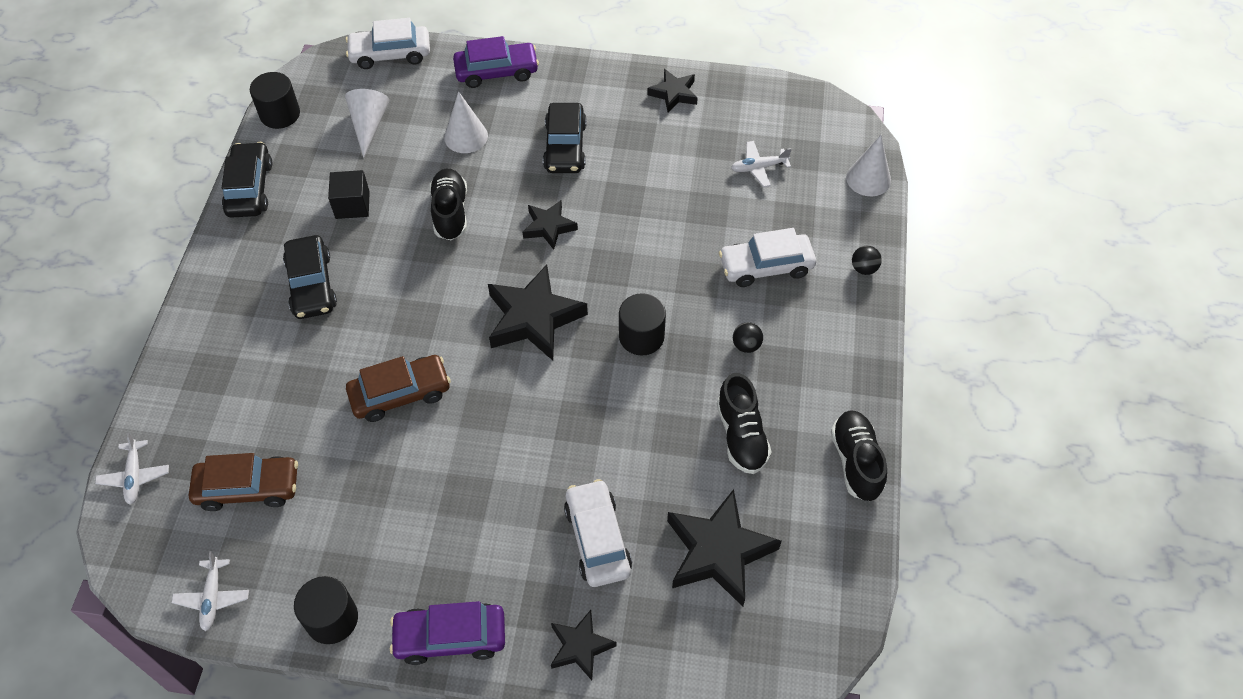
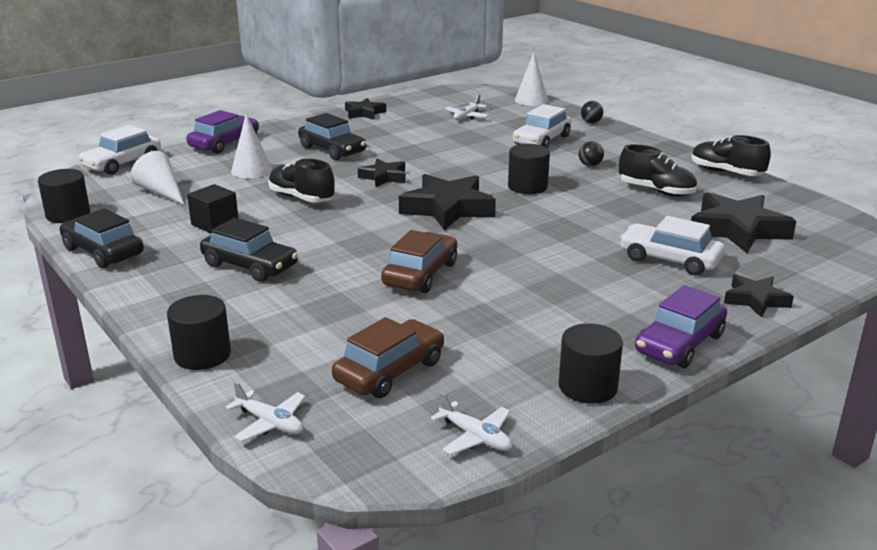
camera: 45 degrees left, 30 degrees down
none -> black cylinder [167,295,231,370]

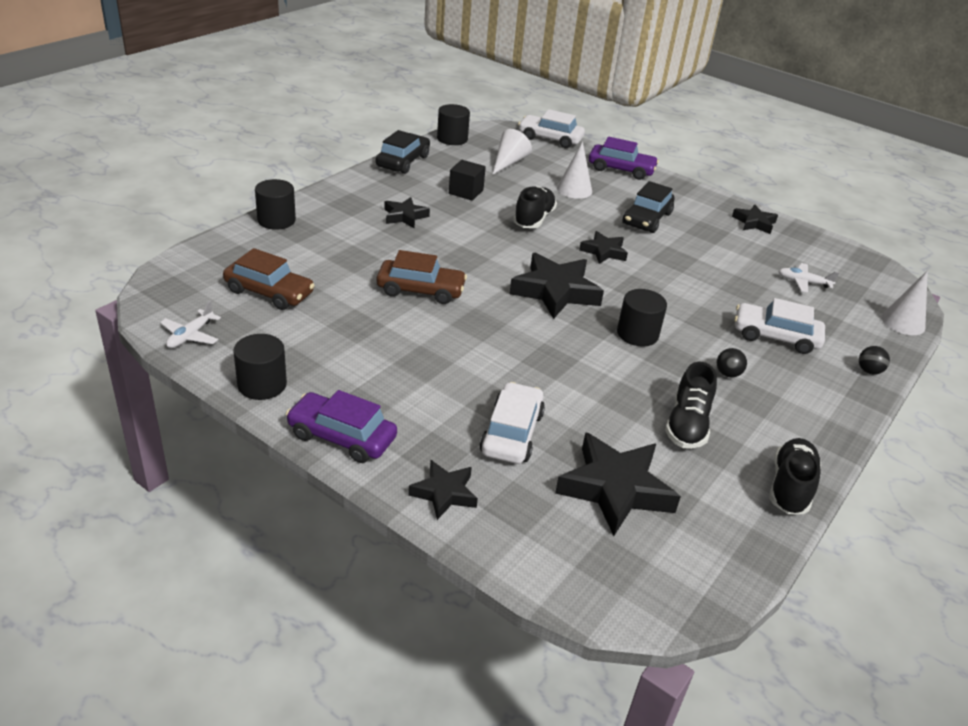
camera: 70 degrees right, 10 degrees up
black car [200,218,298,282] -> black star [384,197,430,229]
white plane [226,382,306,442] -> none

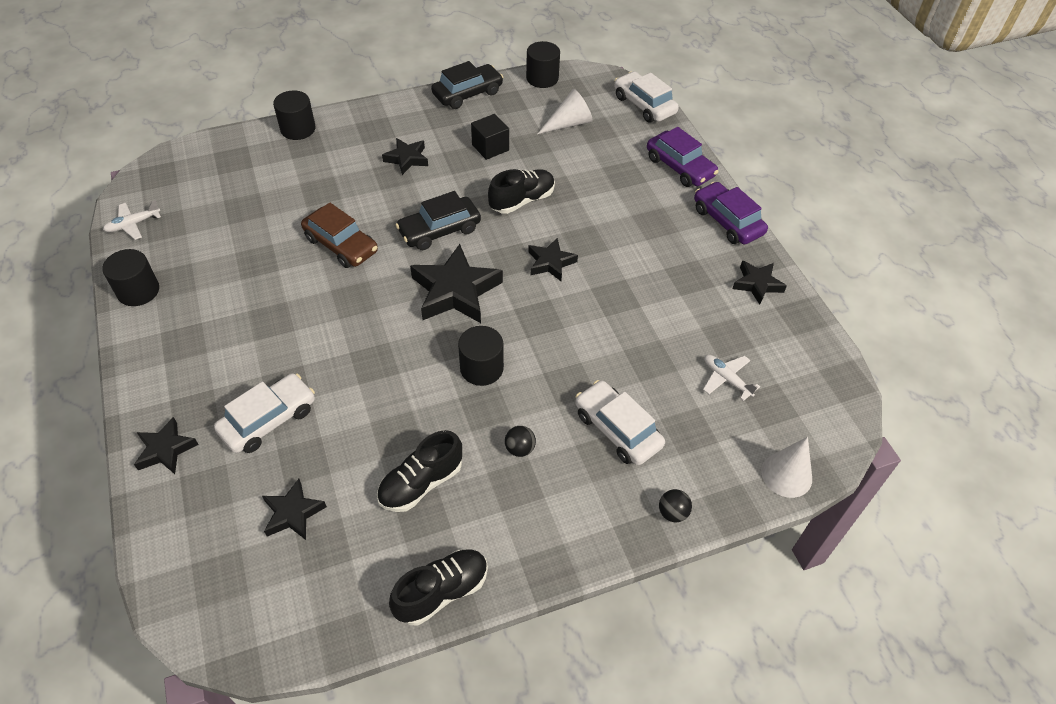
camera: 35 degrees right, 15 degrees up
brown car [223,248,315,310] -> none
purple car [286,390,397,463] -> purple car moved to [694,182,768,244]
black star [555,432,681,536] -> black star [262,479,327,540], size x0.57
white cone [557,141,592,199] -> none
black car [623,181,675,233] -> black car moved to [396,191,481,250]

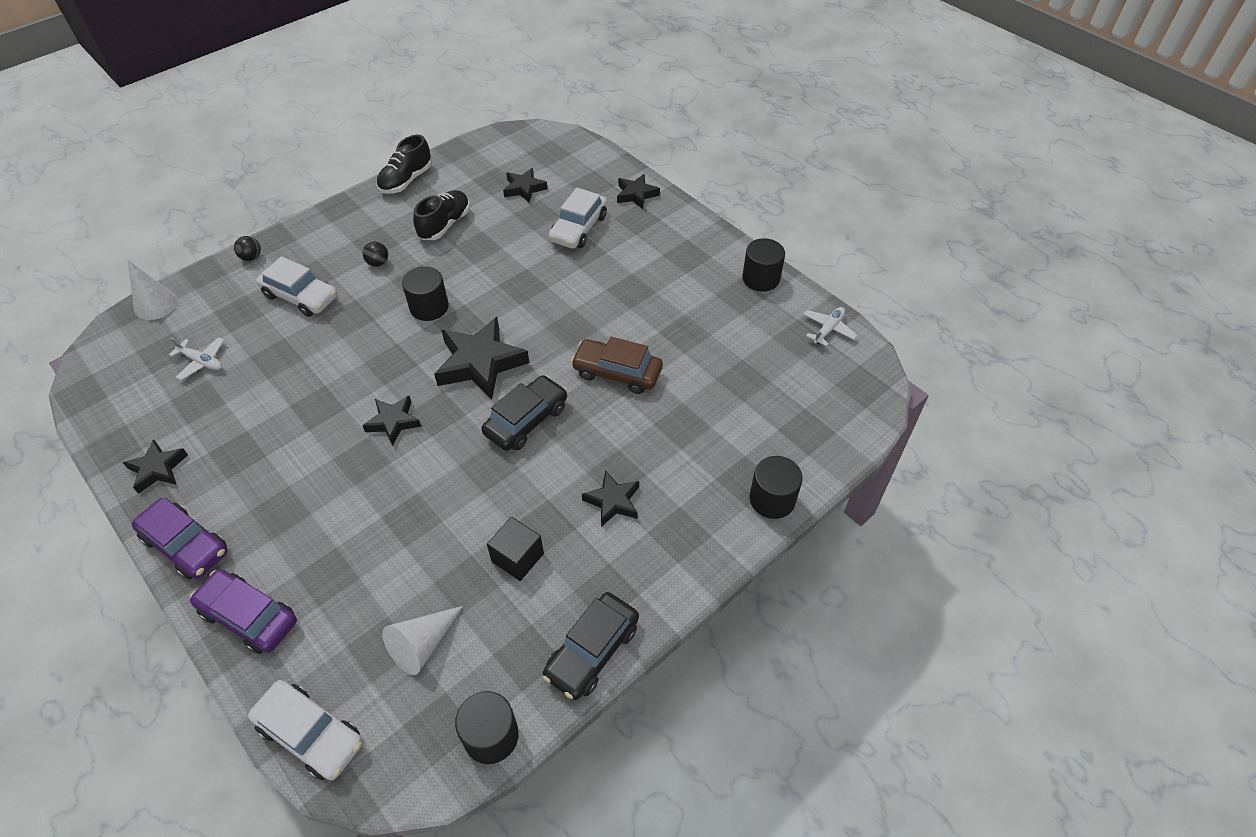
camera: 160 degrees right, 0 degrees up
black shoe [488,169,555,214] -> none

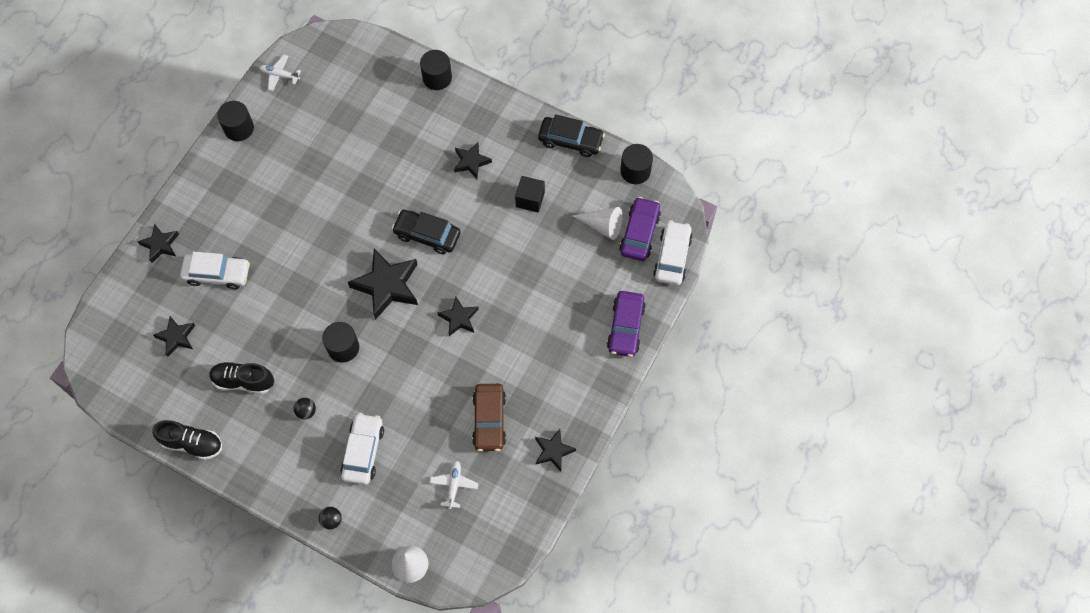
camera: 110 degrees left, 15 degrees up
purple car [132,497,227,579] -> purple car moved to [619,197,661,261]
brown car [571,337,663,394] -> brown car moved to [472,384,506,452]

